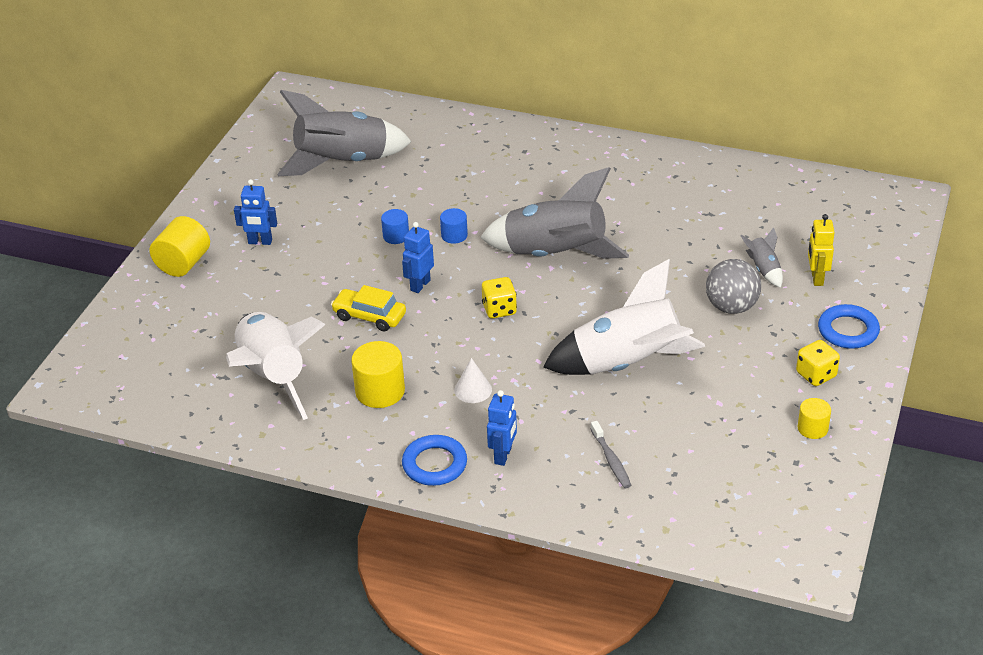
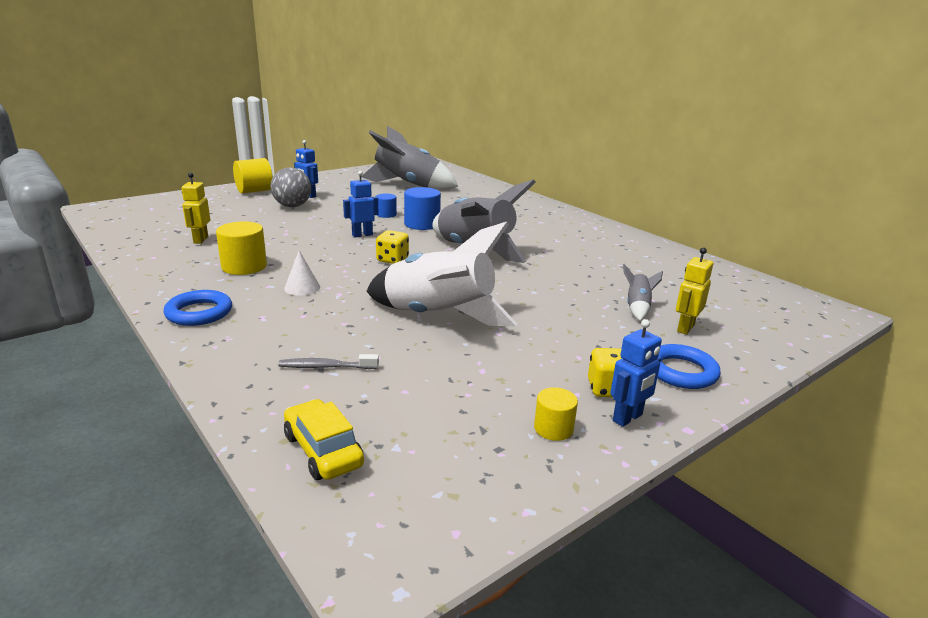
camera: 30 degrees right, 15 degrees down
white rocket [226,312,325,420] -> yellow robot [181,172,210,244]
yellow car [331,285,406,332] -> yellow car moved to [284,399,364,480]
blue cylinder [440,208,468,244] -> blue cylinder [404,187,441,230], size x1.69
blue robot [487,390,517,466] -> blue robot moved to [610,319,662,427]
grey toothbrush [591,421,631,488] -> grey toothbrush turned 75 degrees clockwise [279,354,379,369]
grey ball [706,259,761,314] -> grey ball moved to [271,167,311,207]

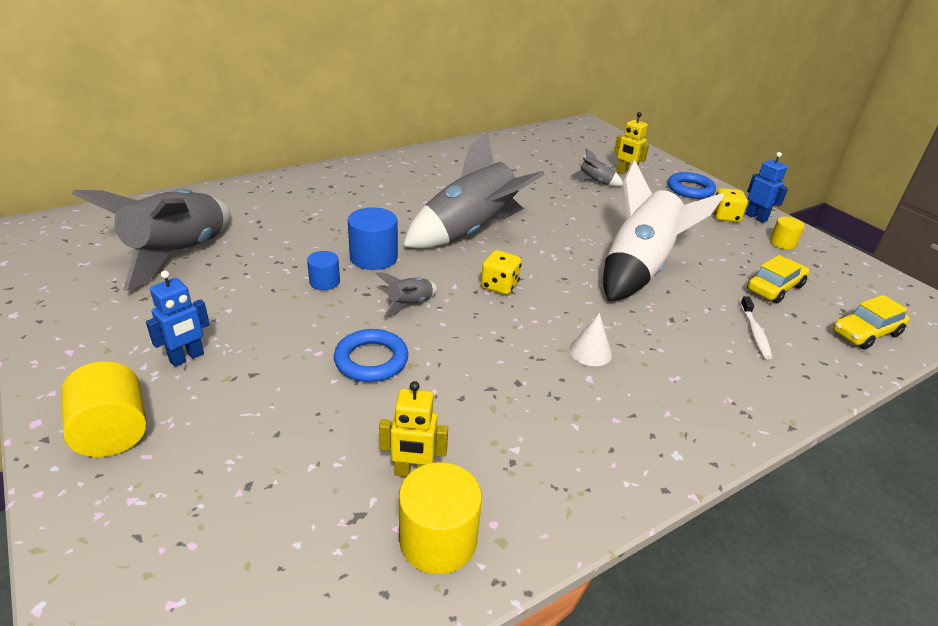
camera: 85 degrees left, 10 degrees up
blue ring [163,290,232,326] -> blue ring moved to [334,329,408,382]
yellow cylinder [216,222,267,275] -> yellow cylinder moved to [399,462,482,574]
grey ball [271,167,311,207] -> none
grey toothbrush [279,354,379,369] -> white toothbrush [740,296,772,359]
blue robot [343,171,379,237] -> grey rocket [376,272,438,318]
none -> yellow car [747,255,809,303]

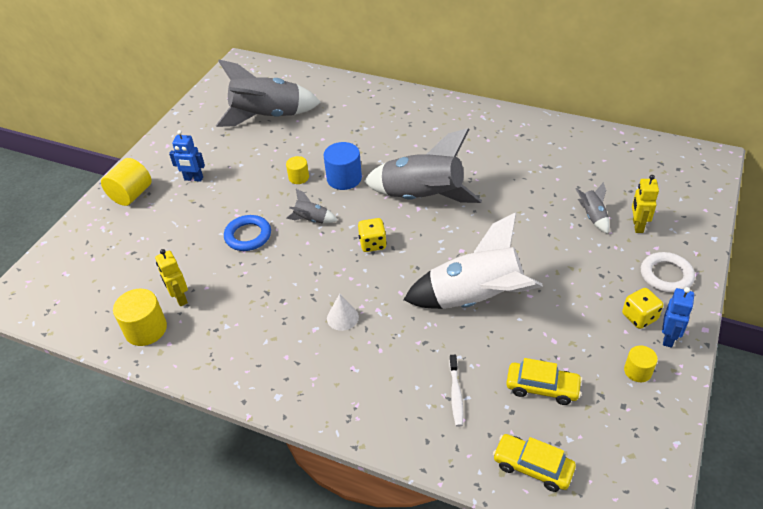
camera: 60 degrees right, 10 degrees up
blue cylinder [307,251,340,290] -> yellow cylinder [286,156,309,184]
blue ring [668,172,716,199] -> white ring [641,252,695,293]
white toothbrush [740,296,772,359] -> white toothbrush turned 60 degrees counterclockwise [449,355,464,427]

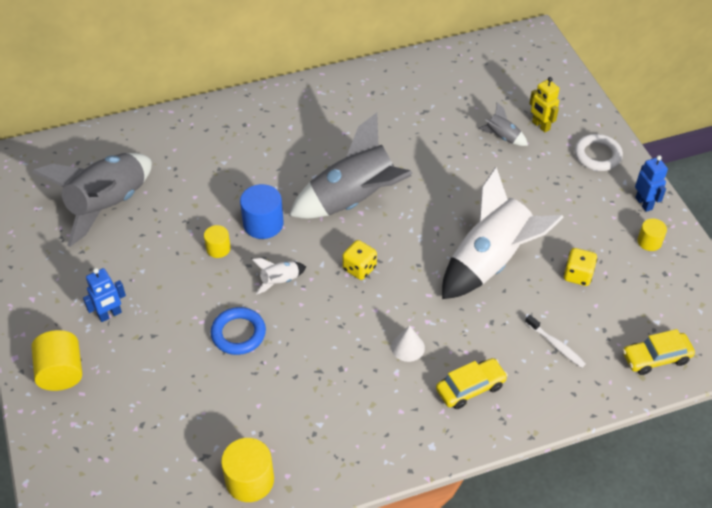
camera: 45 degrees left, 5 degrees up
yellow robot [155,249,188,306] -> none
grey rocket [286,189,338,224] -> white rocket [252,258,306,294]
yellow car [506,358,582,405] -> yellow car moved to [436,358,508,409]
yellow dice [622,288,663,329] -> yellow dice moved to [563,248,597,286]

